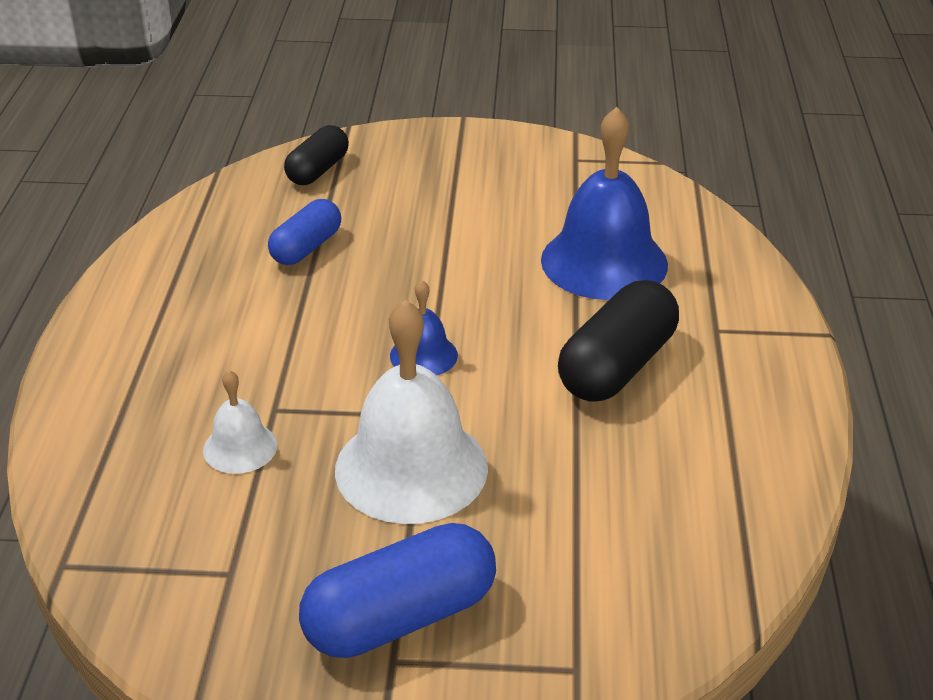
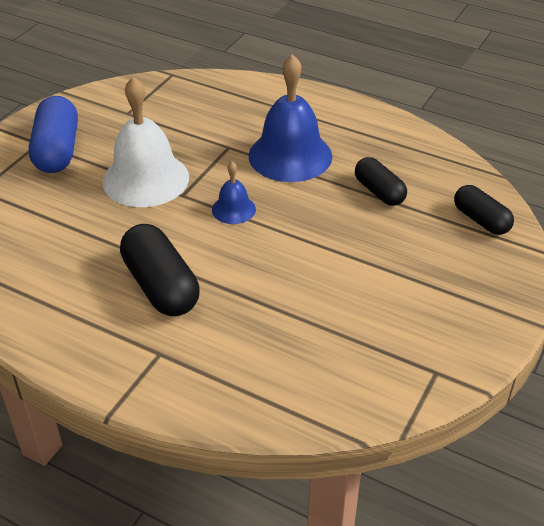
camera: 115 degrees right, 5 degrees up
white bell [203,370,277,474] -> none
blue capsule [268,199,341,265] -> black capsule [355,157,407,206]
blue bell [541,107,668,300] -> blue bell moved to [248,54,332,182]

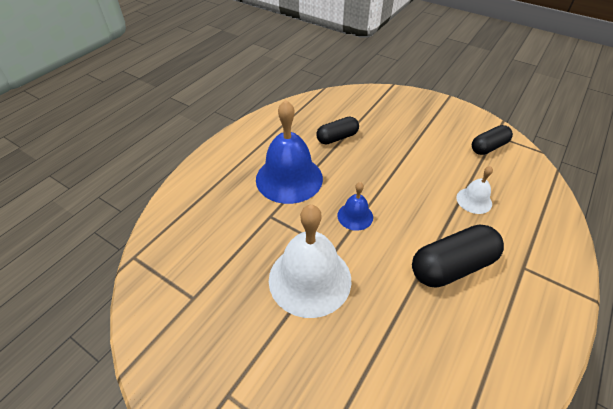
camera: 85 degrees left, 5 degrees up
blue capsule [29,96,78,173] -> none
black capsule [454,185,514,235] -> black capsule moved to [472,125,513,155]
none -> white bell [456,166,493,214]

